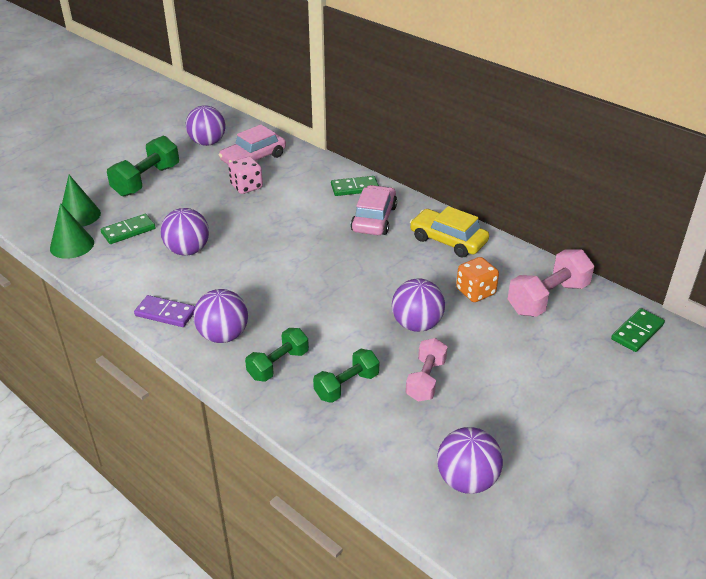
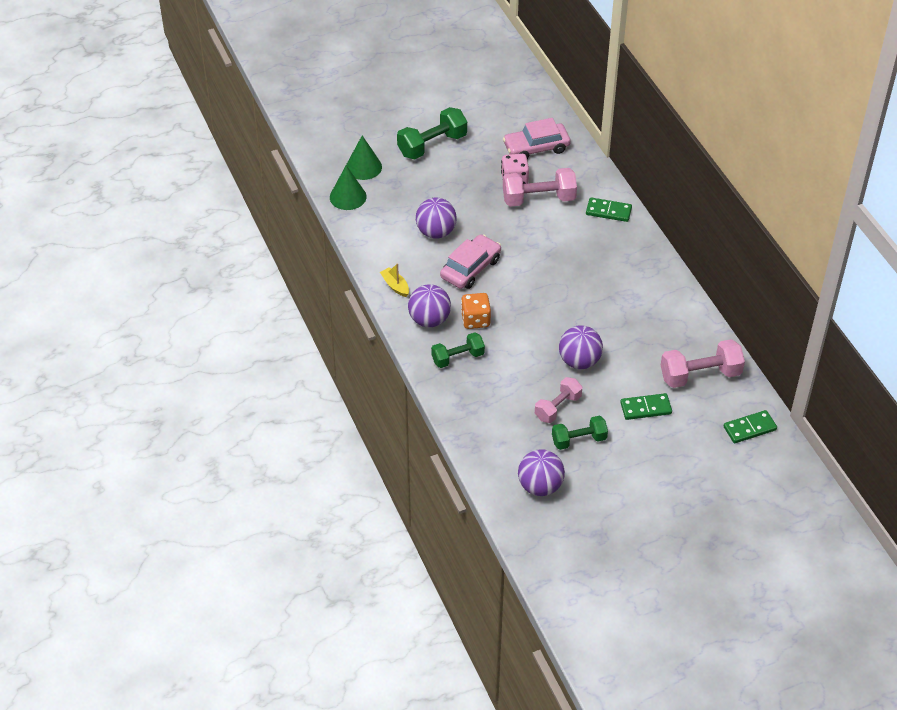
camera: 25 degrees right, 10 degrees up
green domino [100,214,156,244] -> green domino moved to [620,393,672,420]
purple domino [134,295,195,327] -> yellow boat [380,263,409,297]
purple ball [186,105,225,146] -> none
green dumbbell [313,349,379,403] -> green dumbbell moved to [552,416,608,450]
pink car [351,185,397,235] -> pink car moved to [440,234,501,289]
yellow car [410,206,489,258] -> none
orange dice [456,257,499,302] -> orange dice moved to [461,293,491,329]
none -> pink dumbbell [503,168,577,207]

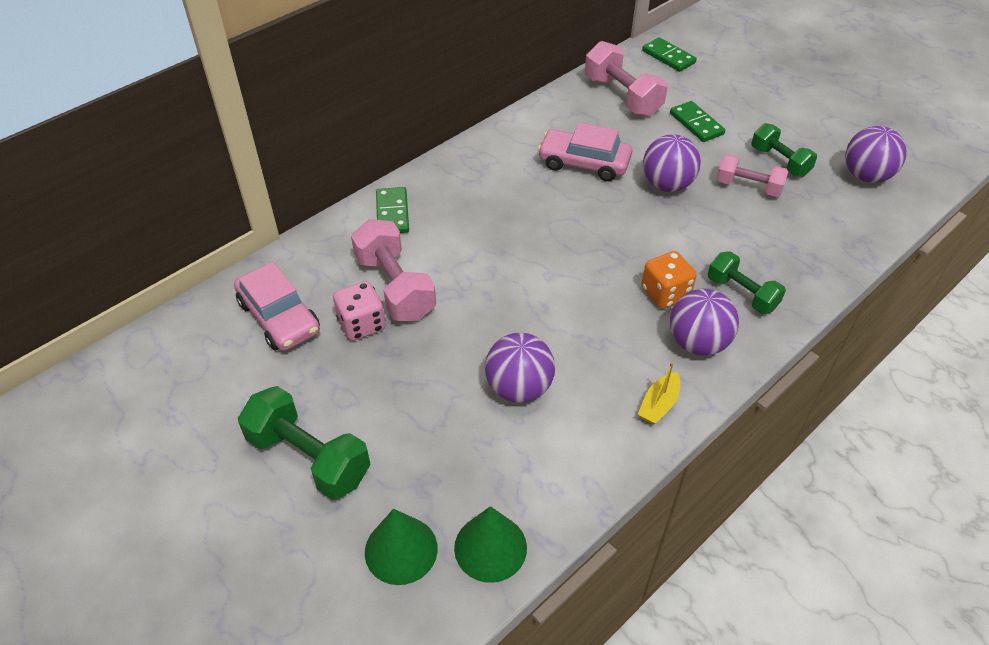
camera: 110 degrees left, 0 degrees up
pink car [440,234,501,289] -> pink car moved to [538,123,632,181]

